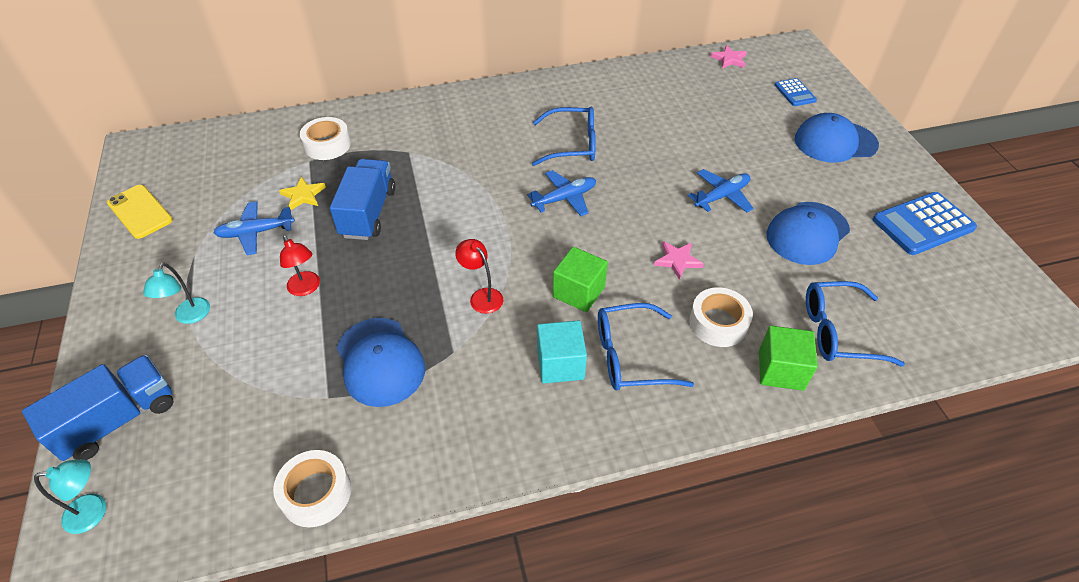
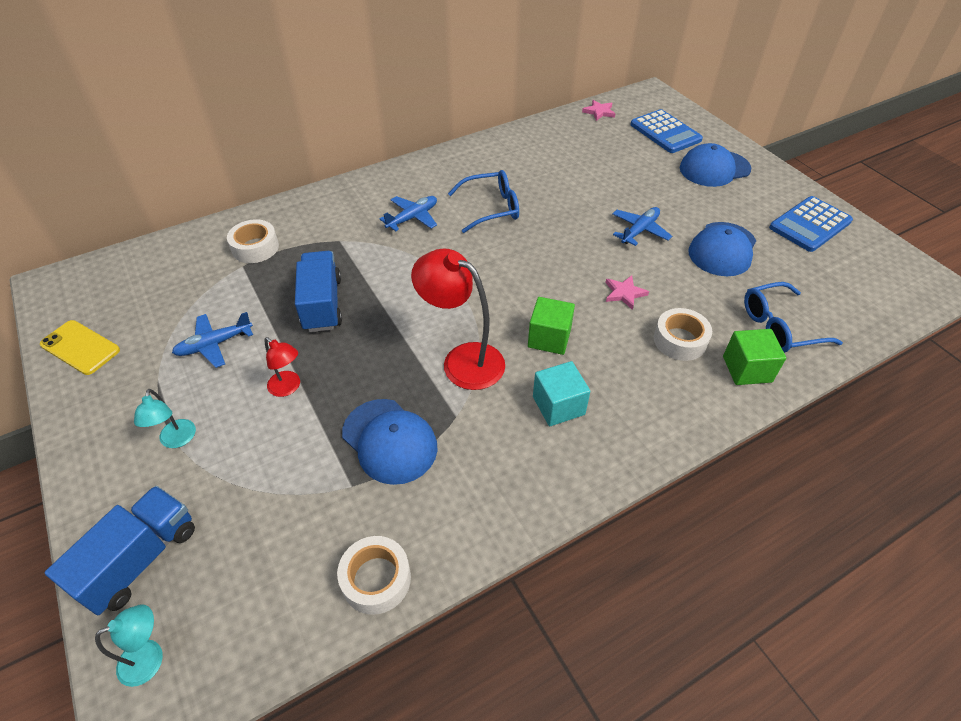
camera: 15 degrees left, 0 degrees up
yellow star [279,176,326,210] -> none
red lamp [455,239,503,314] -> red lamp [411,249,505,390], size x1.92
blue plane [527,170,596,216] -> blue plane moved to [380,196,437,231]
blue glasses [598,303,694,390] -> none
blue calculator [775,78,817,106] -> blue calculator [630,109,703,153], size x1.79

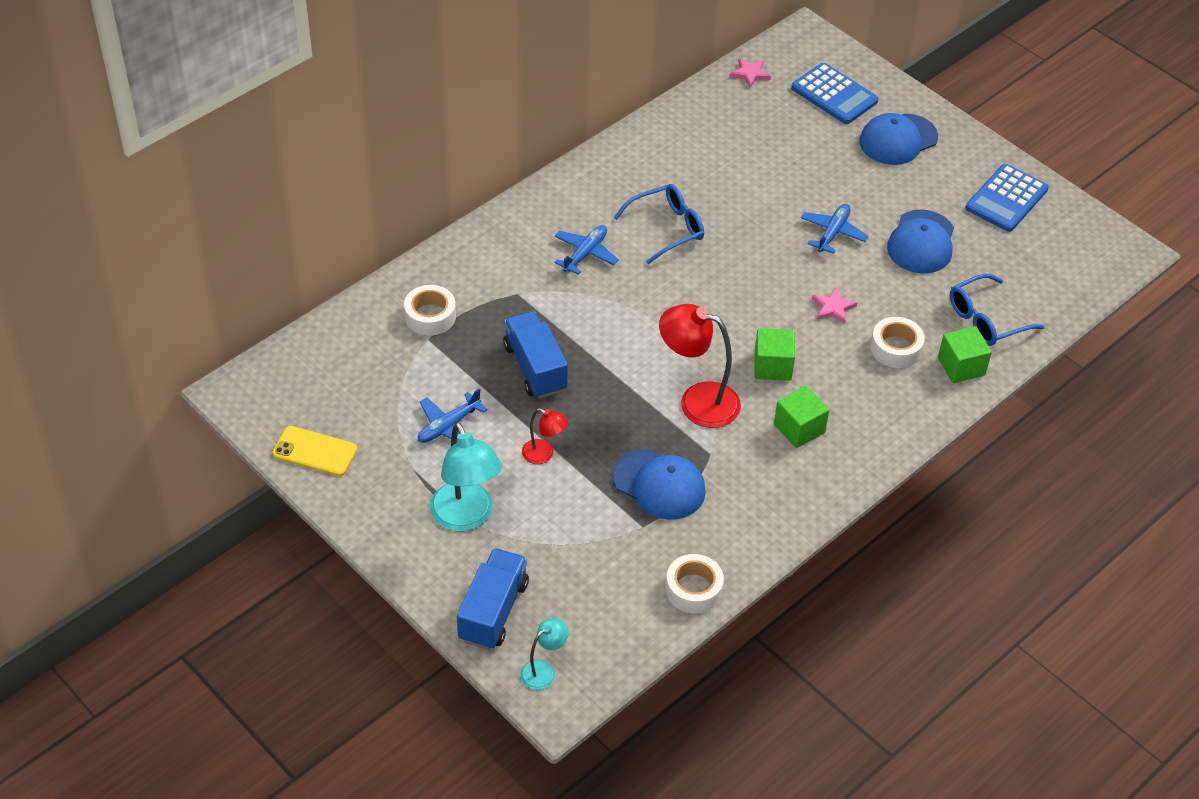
camera: 15 degrees left, 0 degrees up
turquoise lamp [134,389,196,448] -> turquoise lamp [430,422,502,531], size x1.92
turquoise cube [533,361,591,426] -> green cube [774,386,829,448]

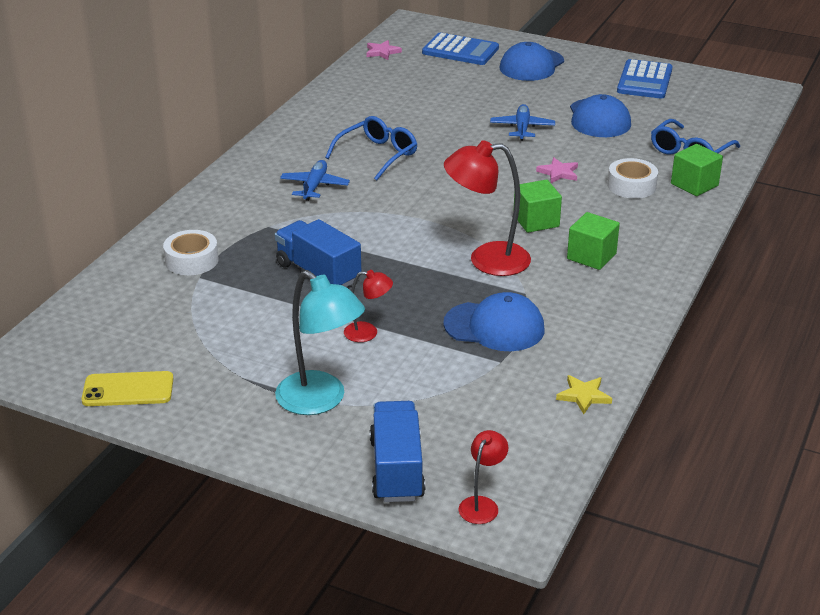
camera: 20 degrees left, 15 degrees down
blue plane [418,388,488,443] -> none
turquoise lamp [520,618,569,690] -> red lamp [458,430,508,524]
white tape [665,554,724,613] -> yellow star [556,375,612,414]

